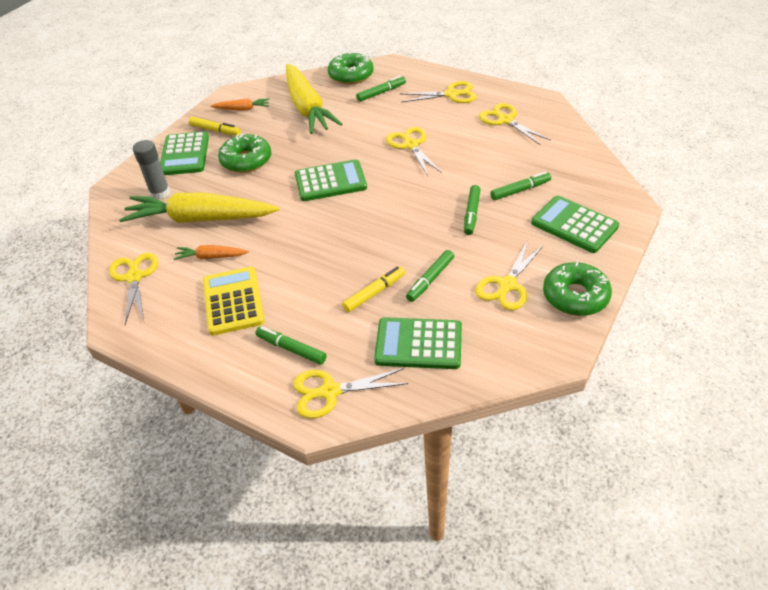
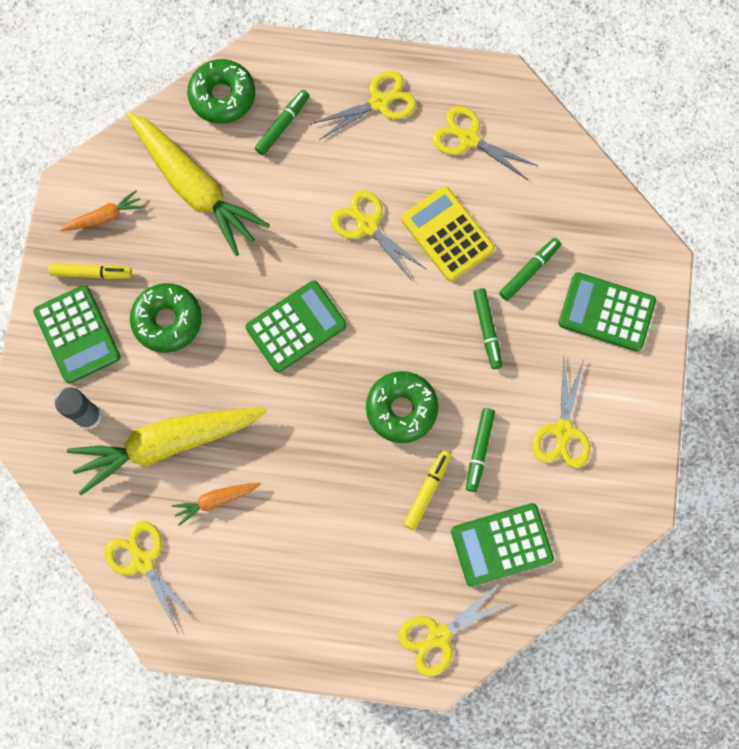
camera: 25 degrees left, 30 degrees up
yellow calculator [203,267,265,335] -> yellow calculator moved to [401,186,495,281]
green marker [255,326,327,365] -> none
green donut [543,262,612,316] -> green donut moved to [366,371,438,443]

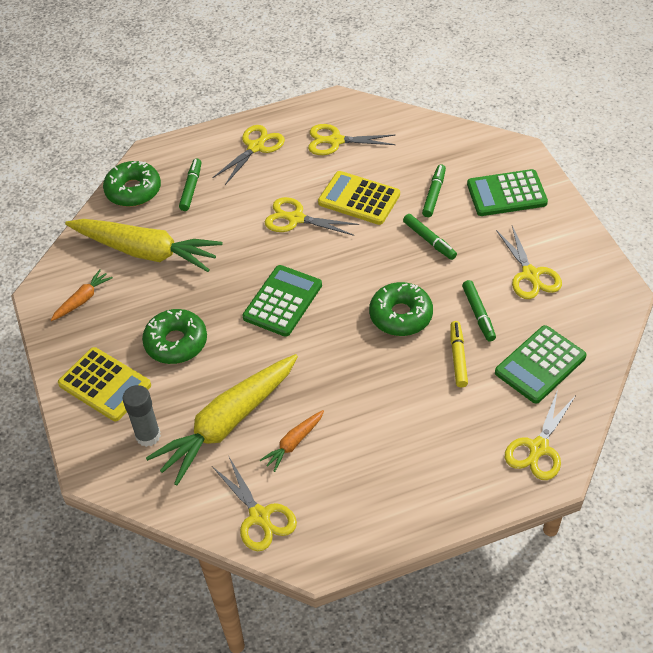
camera: 25 degrees left, 25 degrees down
green calculator [33,285,121,383] -> yellow calculator [58,347,151,421]
yellow marker [48,263,132,279] -> none
yellow scissors [104,521,196,633] -> yellow scissors turned 150 degrees counterclockwise [212,455,297,551]

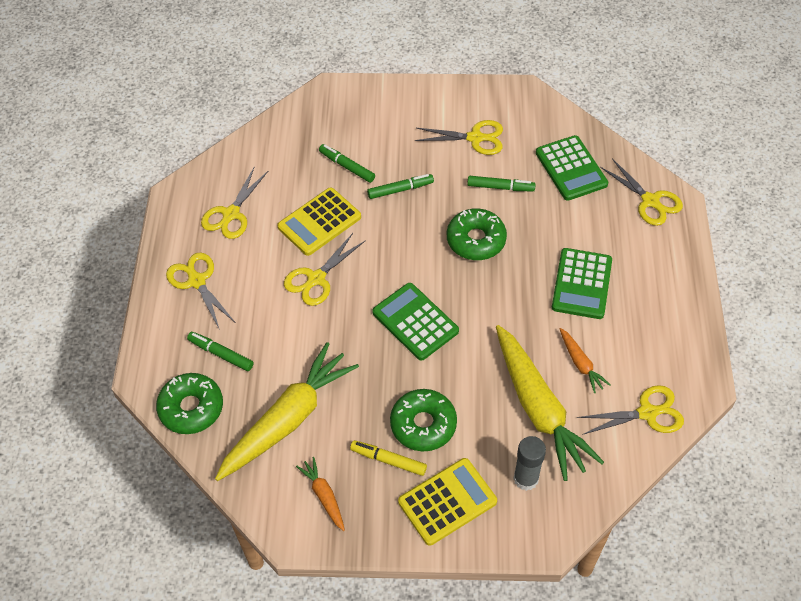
camera: 70 degrees left, 5 degrees up
yellow marker [450,321,468,387] -> yellow marker moved to [350,440,427,476]
green calculator [467,169,548,216] -> green calculator moved to [552,248,612,319]

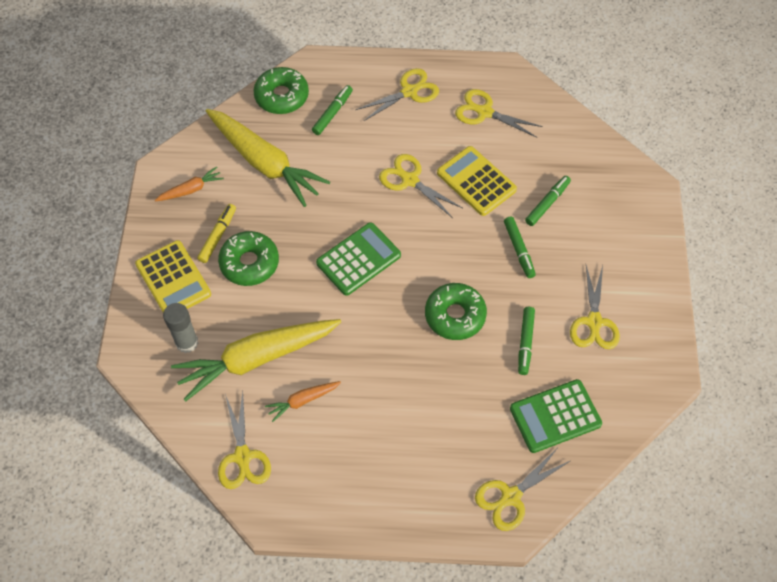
camera: 90 degrees right, 5 degrees up
green calculator [552,248,612,319] -> none

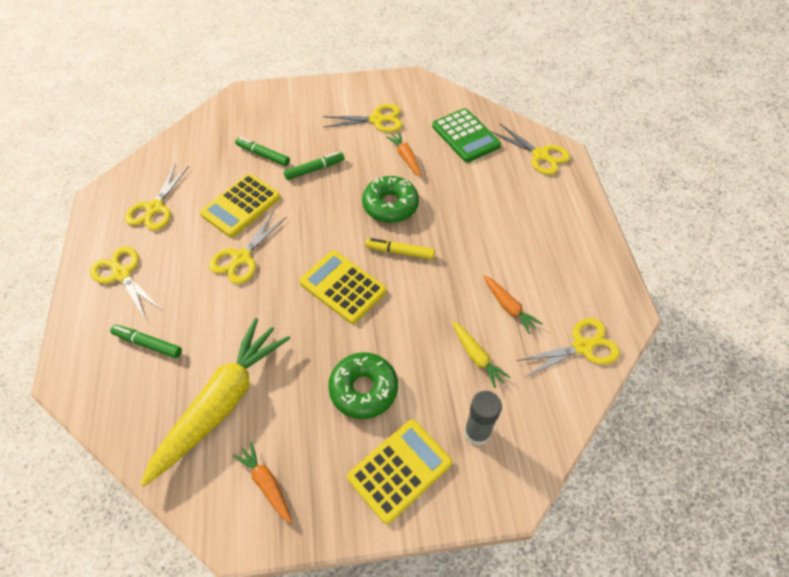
camera: 100 degrees left, 5 degrees down
yellow carrot [171,319,341,402] -> yellow carrot [452,321,510,388], size x0.45
yellow marker [197,204,236,263] -> yellow marker moved to [365,238,435,259]
green donut [254,67,309,114] -> none
green calculator [316,222,401,296] -> yellow calculator [299,250,387,324]
green marker [518,307,535,375] -> orange carrot [386,132,422,177]

